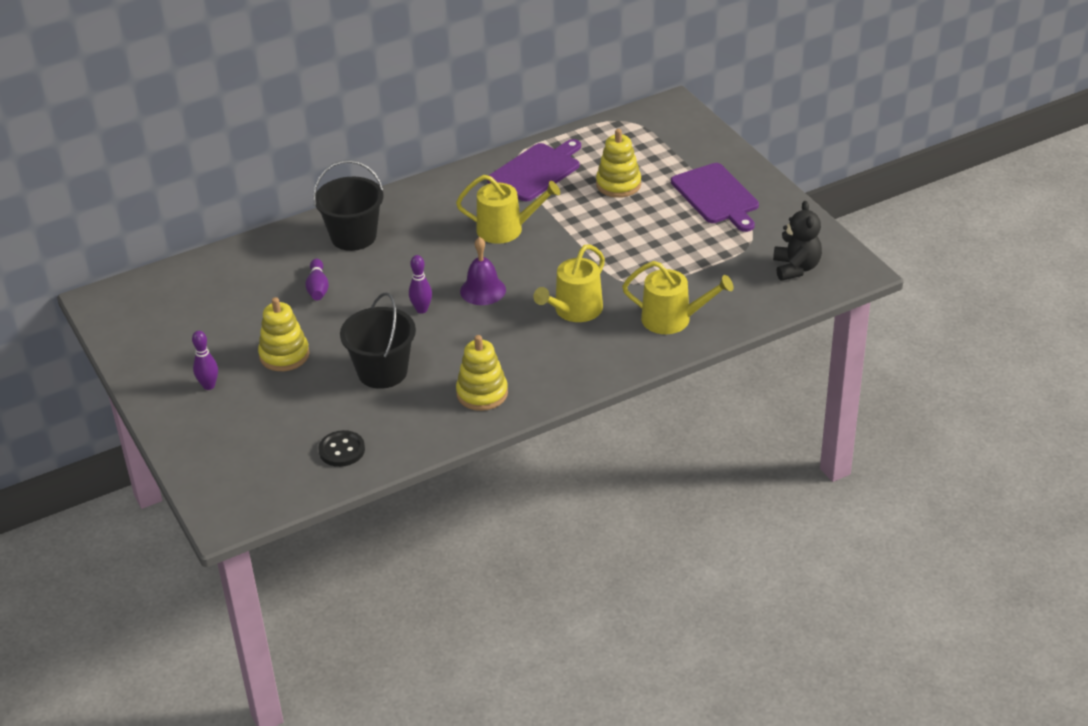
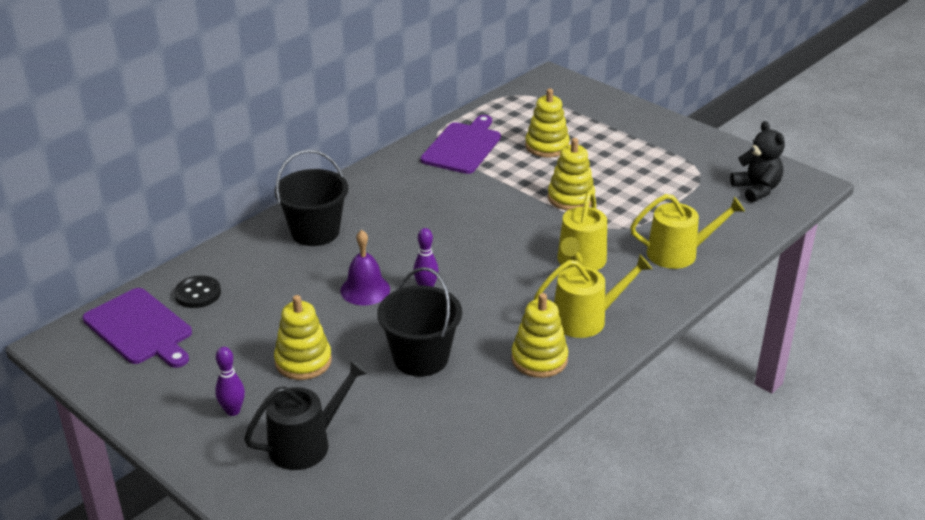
camera: 20 degrees left, 5 degrees down
purple bowling pin [305,259,329,300] -> none
black button [319,430,365,467] -> black button moved to [174,276,221,308]
yellow watering can [456,175,560,244] -> yellow watering can moved to [534,255,652,338]
purple bell [460,237,506,305] -> purple bell moved to [340,230,390,305]
purple cutting board [671,163,759,232] -> purple cutting board moved to [83,288,192,368]
none -> black watering can [244,360,368,470]
none -> yellow stacking toy [548,138,595,211]

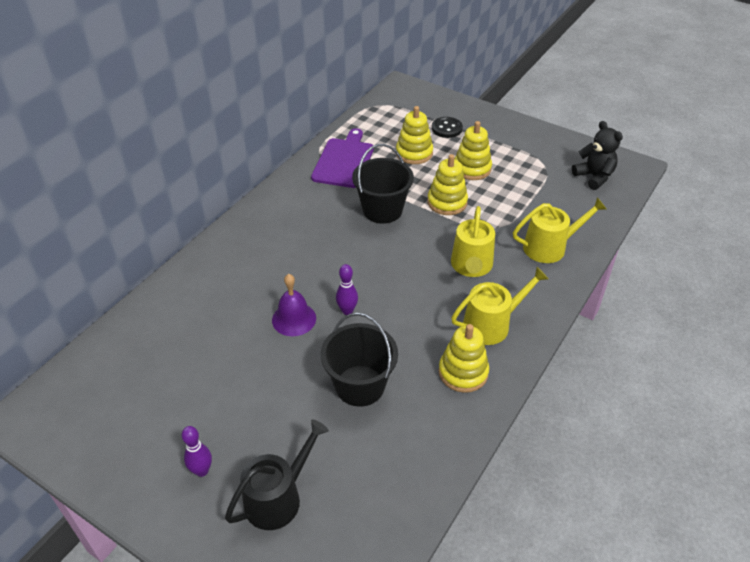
camera: 10 degrees left, 10 degrees up
purple cutting board [83,288,192,368] -> none
black button [174,276,221,308] -> black button moved to [432,117,463,138]
black bucket [274,150,348,246] -> black bucket moved to [352,144,414,224]
yellow stacking toy [274,295,332,380] -> yellow stacking toy moved to [455,121,492,180]

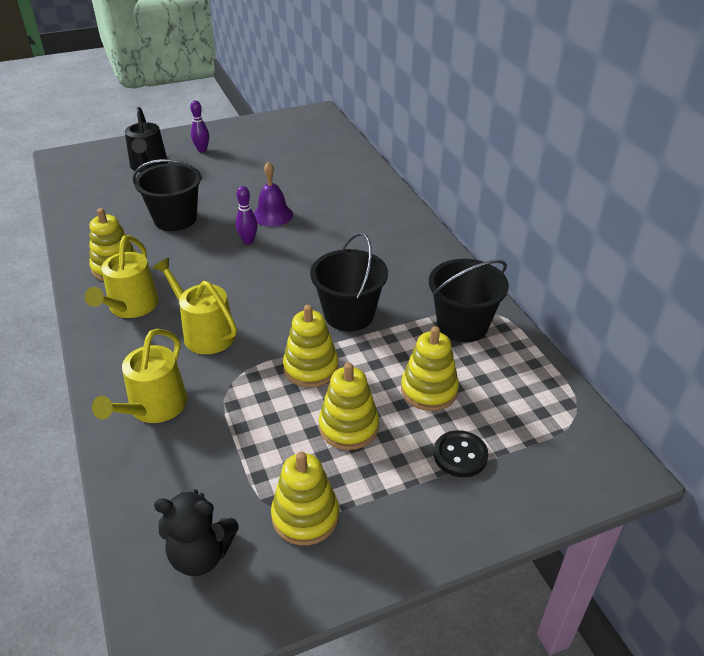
camera: 125 degrees right, 5 degrees down
purple cutting board [311,128,374,188] -> black bucket [429,259,509,342]
none -> yellow stacking toy [271,452,339,545]

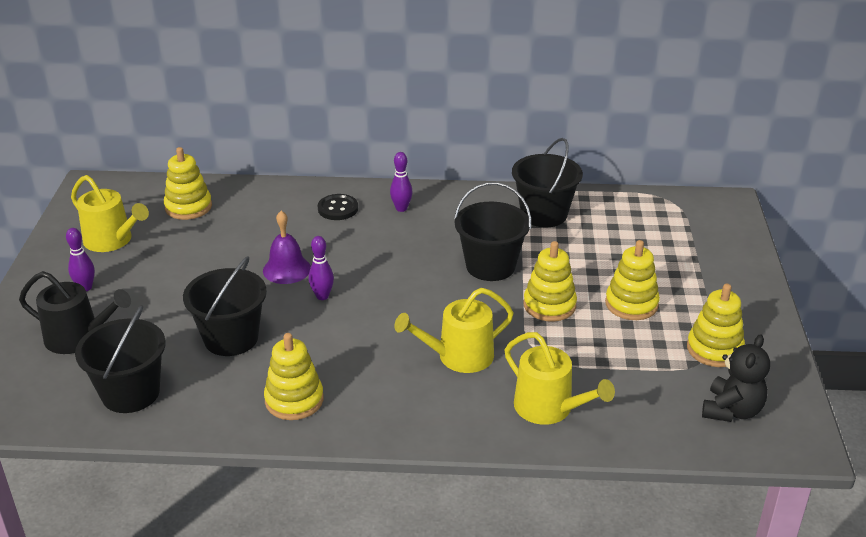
camera: 65 degrees left, 5 degrees down
yellow watering can [85,235,159,318] -> yellow watering can moved to [71,175,149,252]
yellow stacking toy [401,326,459,411] -> yellow stacking toy moved to [164,147,212,220]
black button [434,430,488,477] -> black button moved to [318,194,358,220]
none -> black bucket [75,305,166,413]
none -> purple bowling pin [390,152,413,212]

